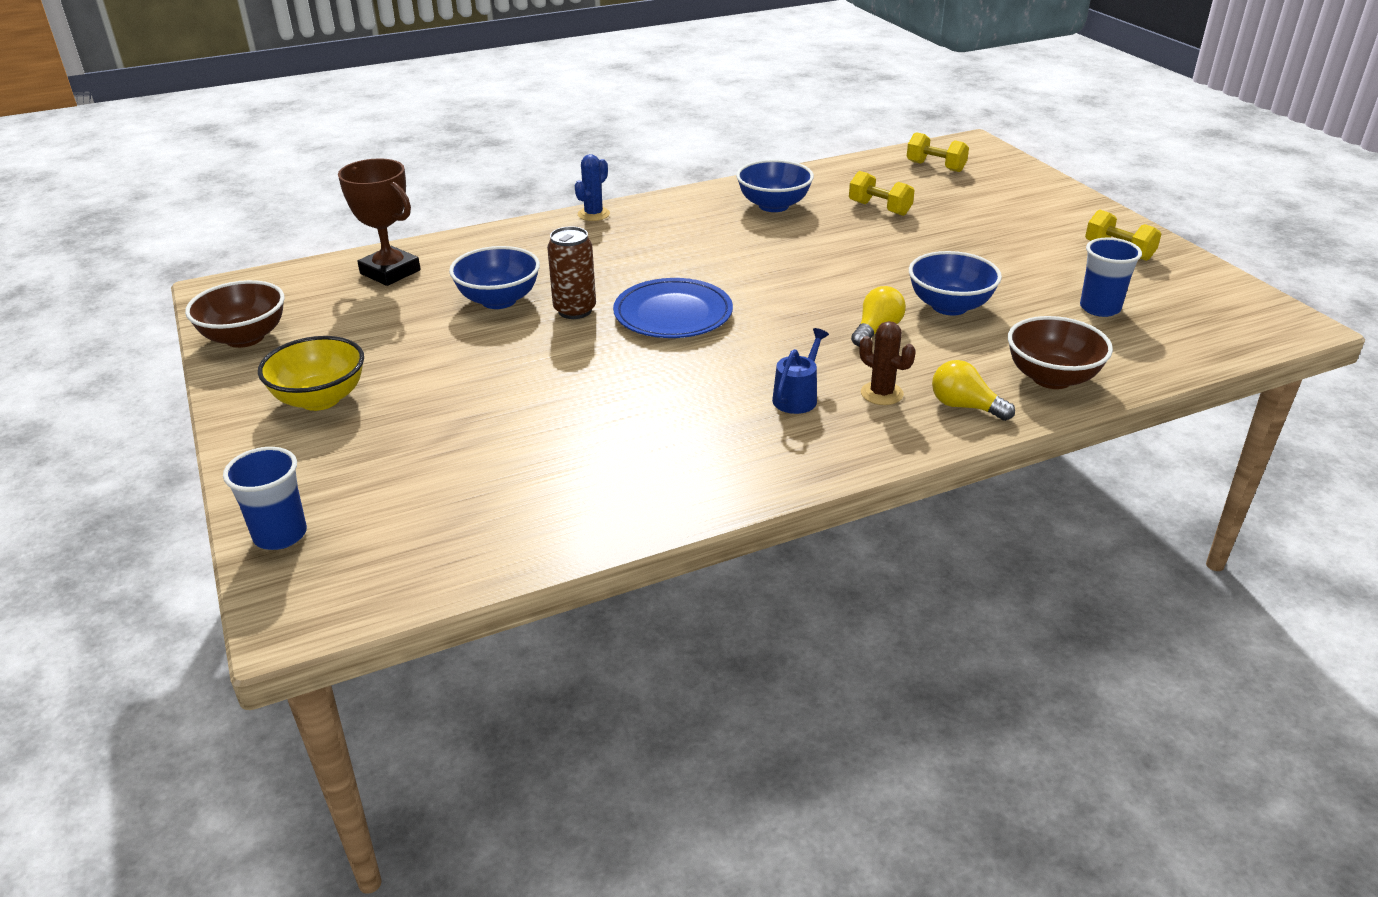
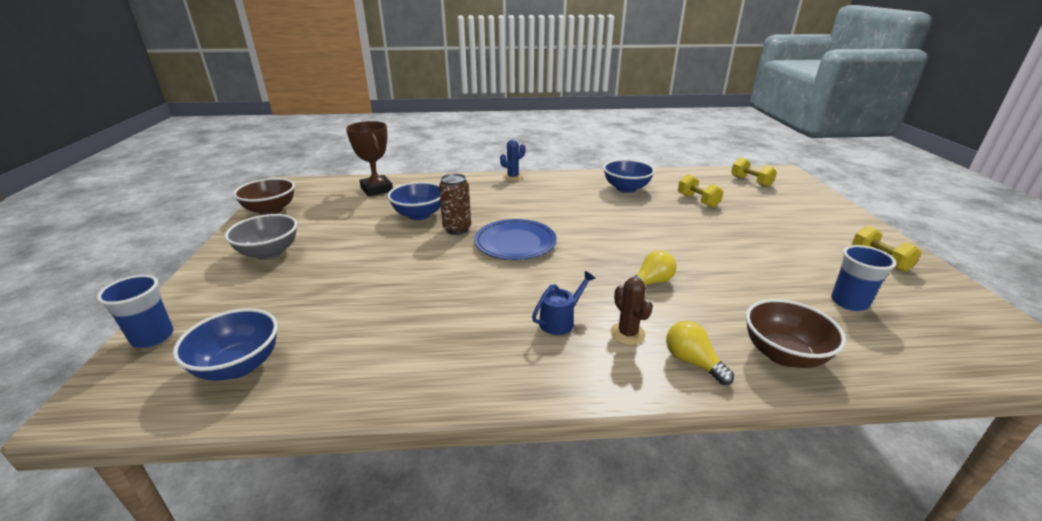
camera: 20 degrees right, 5 degrees down
yellow bowl [258,336,364,411] -> grey bowl [225,214,297,260]
blue bowl [909,251,1002,316] -> blue bowl moved to [173,308,278,381]

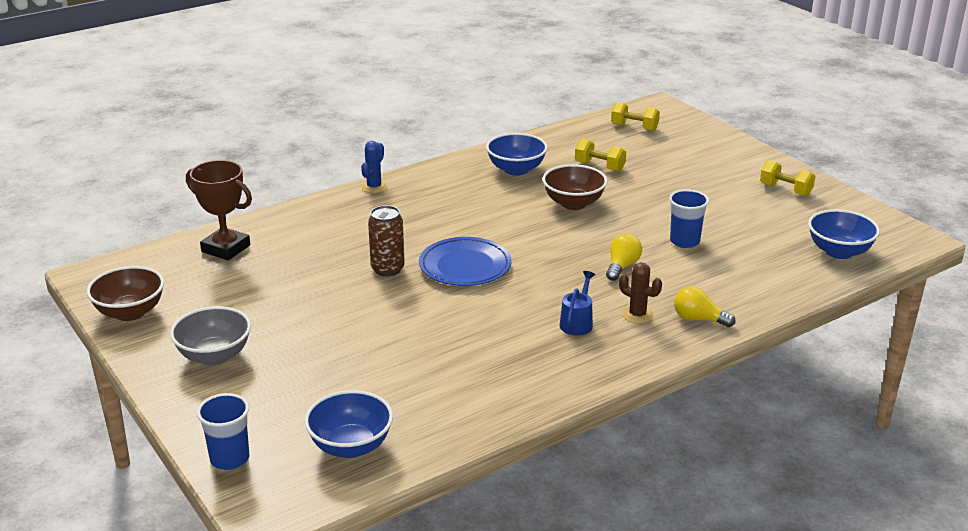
camera: 30 degrees left, 0 degrees up
blue bowl [387,182,441,220] -> blue bowl moved to [808,209,880,259]
brown bowl [746,299,846,368] -> brown bowl moved to [542,164,607,210]
blue cup [831,245,897,311] -> blue cup moved to [669,189,709,248]

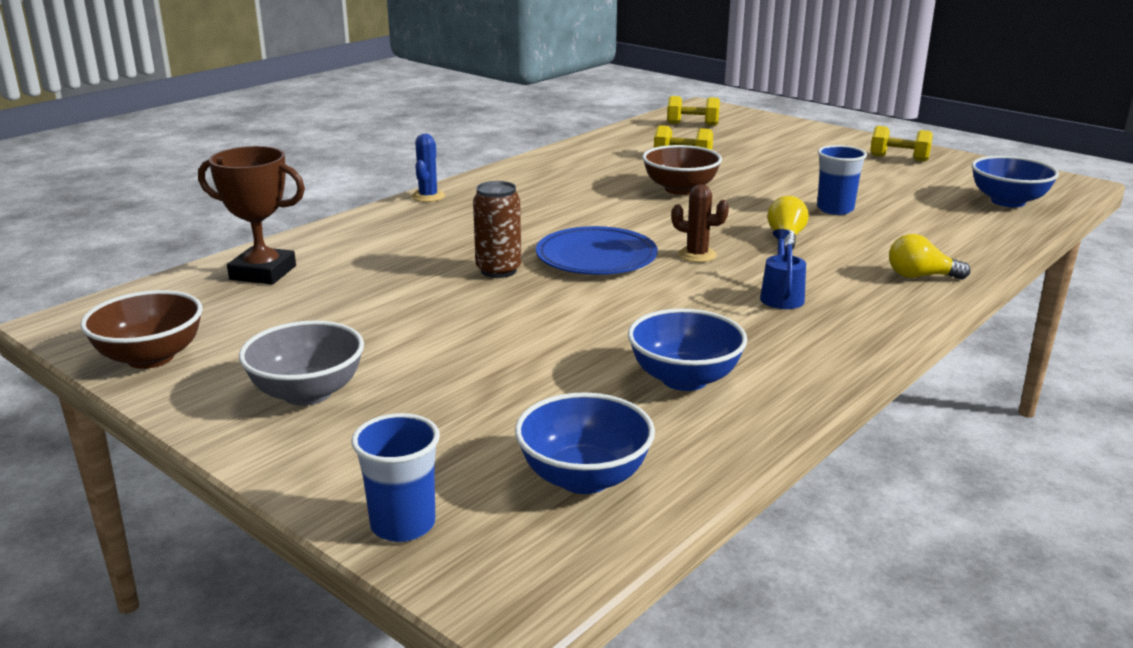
camera: 15 degrees left, 5 degrees down
blue bowl [486,133,548,176] -> blue bowl moved to [628,309,748,391]
brown cactus [619,263,662,324] -> brown cactus moved to [671,184,729,262]

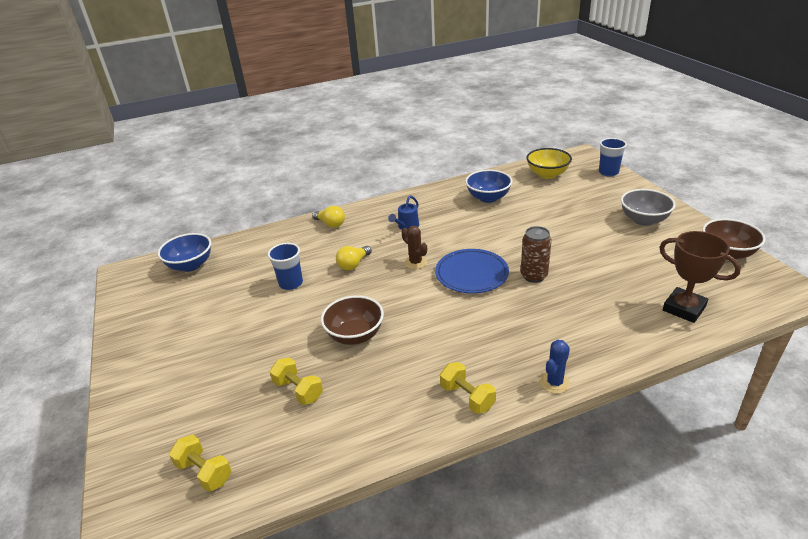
camera: 150 degrees left, 10 degrees up
blue bowl [515,392,655,494] -> yellow bowl [526,148,572,179]
yellow dumbbell [870,126,933,162] -> yellow dumbbell moved to [440,362,496,414]

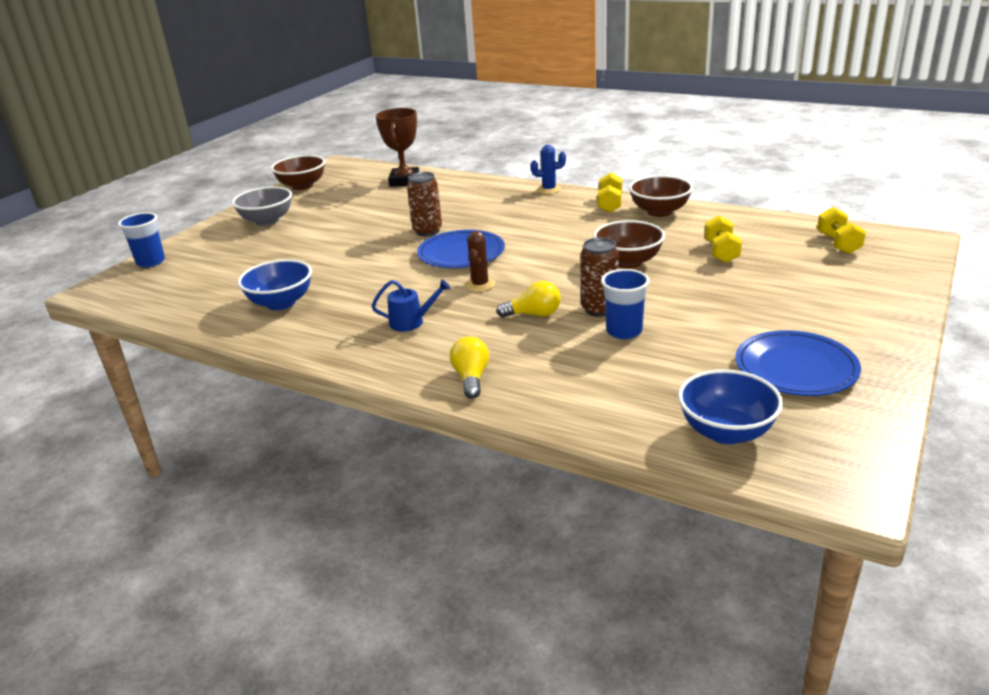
camera: 130 degrees left, 5 degrees down
yellow bowl [526,148,572,179] -> none
none -> brown can [580,237,619,317]
none -> brown bowl [629,175,693,217]
none -> blue plate [736,330,861,396]

